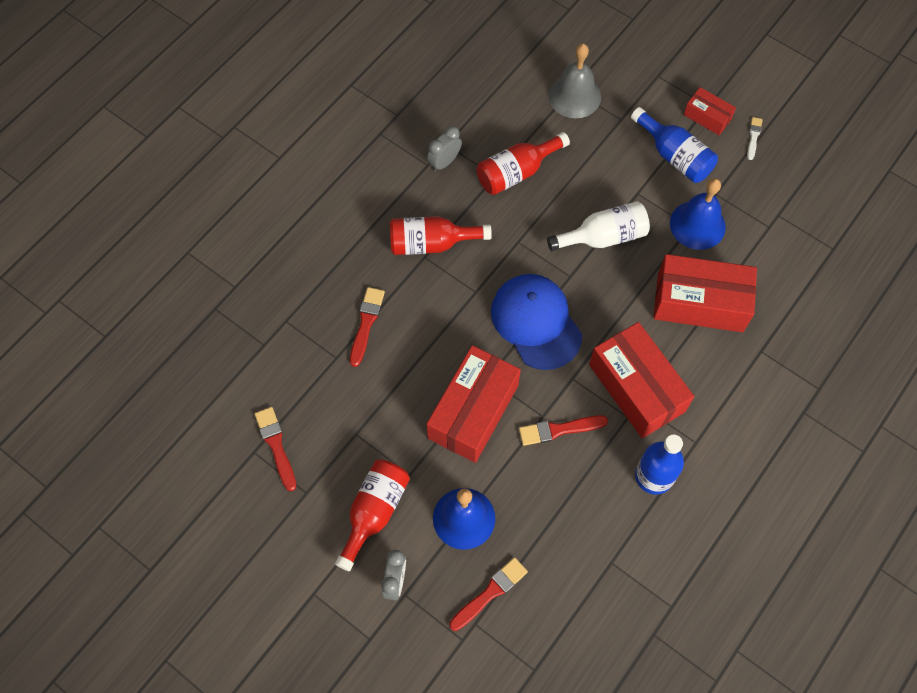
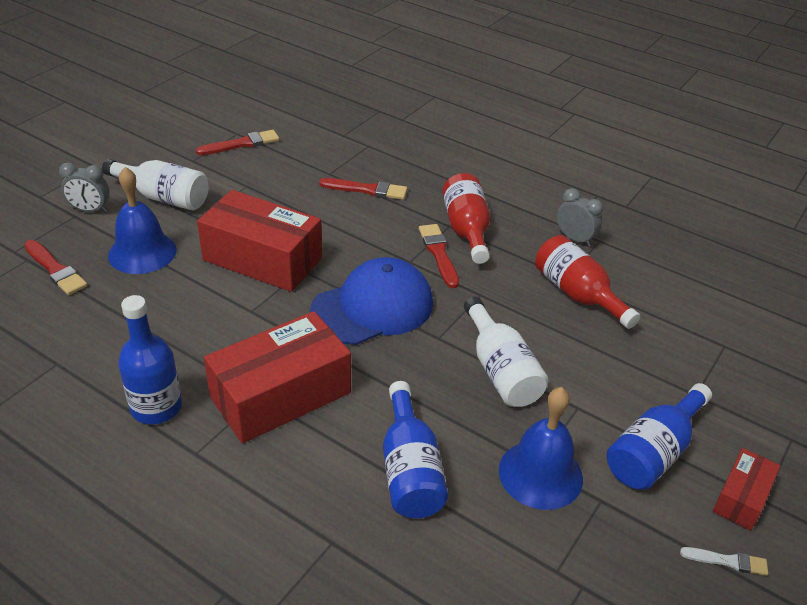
camera: 85 degrees right, 25 degrees down
red bottle [335,459,410,571] -> white bottle [102,159,209,210]
red brush [519,415,608,446] -> red brush moved to [419,224,459,288]
grey bell [548,44,601,118] -> none
red box [653,254,757,332] -> blue bottle [383,381,448,518]

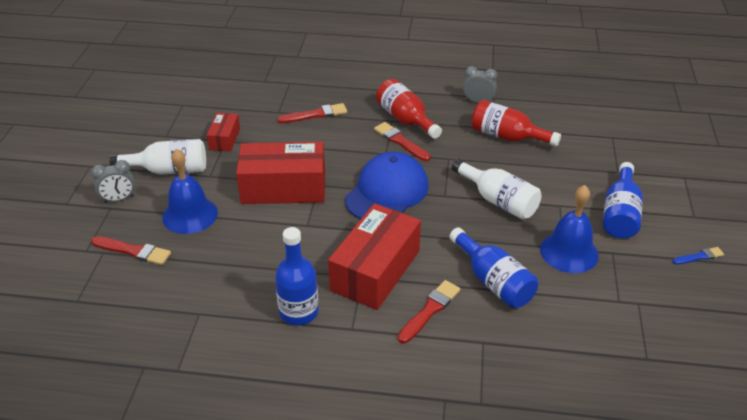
camera: 25 degrees left, 0 degrees up
red brush [196,130,279,155] -> red brush moved to [398,280,460,343]
white brush [680,547,768,576] -> blue brush [673,247,724,264]
red box [713,448,780,531] -> red box moved to [207,113,240,152]

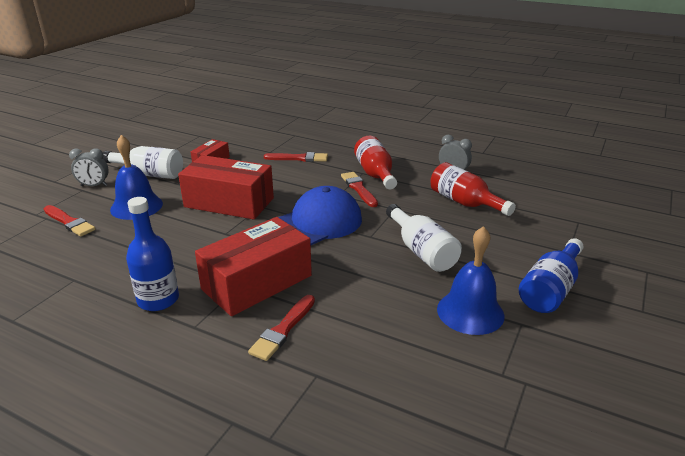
camera: 20 degrees right, 10 degrees down
red brush [398,280,460,343] -> red brush turned 150 degrees clockwise [248,295,315,361]
blue bottle [450,227,538,308] -> none
blue brush [673,247,724,264] -> none

